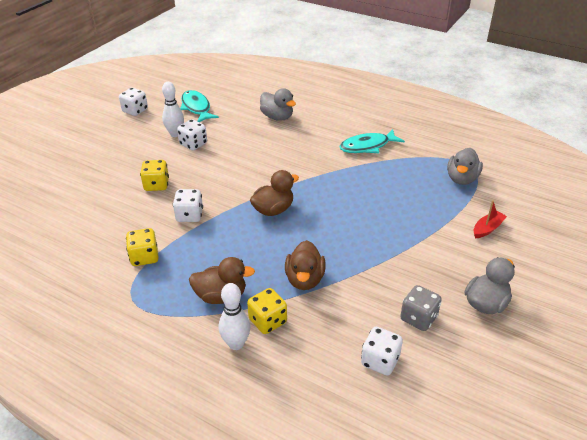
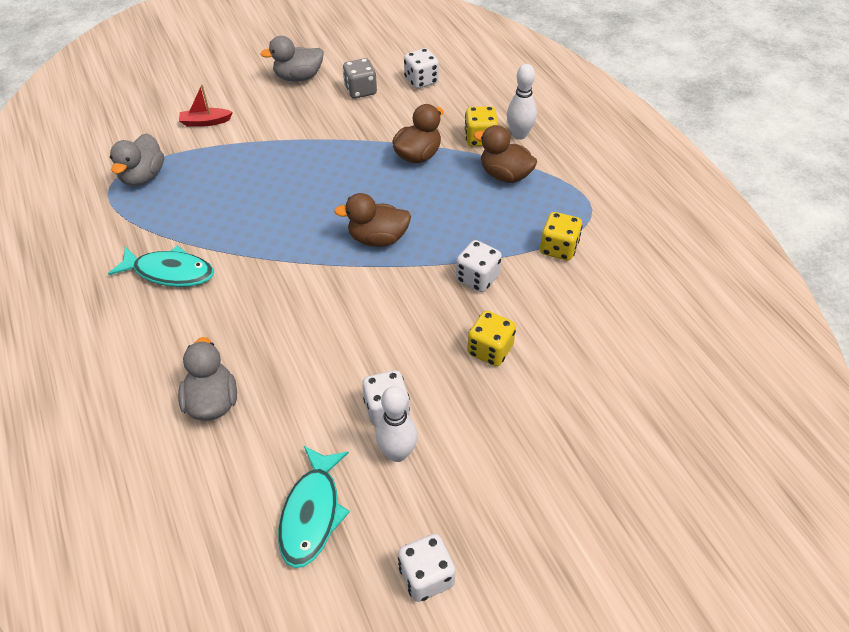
camera: 145 degrees left, 10 degrees up
grey duck [447,148,483,185] -> grey duck turned 135 degrees clockwise [110,133,164,186]

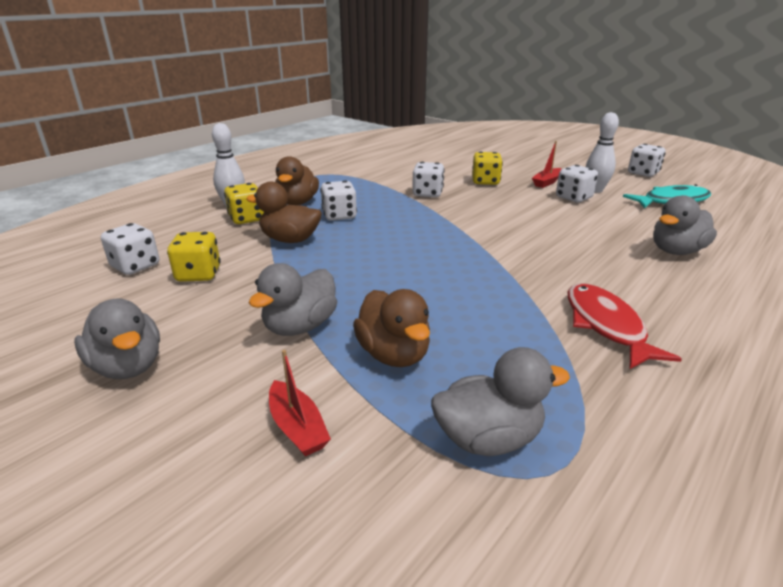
camera: 115 degrees left, 20 degrees down
turquoise fish [108,246,214,287] -> red fish [568,283,682,369]
brown duck [334,193,411,247] -> brown duck moved to [353,289,430,367]
grey dice [343,58,377,98] -> none
yellow dice [540,212,583,261] -> yellow dice moved to [167,232,221,282]
none -> grey duck [249,263,337,336]
none -> white dice [320,180,357,221]
none -> red boat [532,141,562,188]

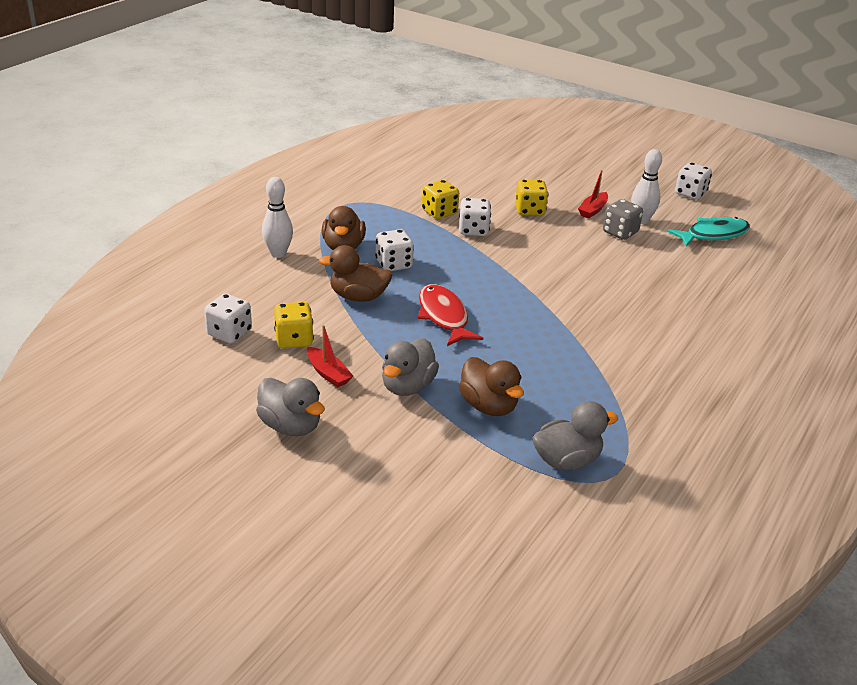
camera: 10 degrees left, 5 degrees up
yellow dice [224,183,264,224] -> yellow dice moved to [422,180,459,219]
red boat [269,350,331,456] -> red boat moved to [307,325,353,387]
white dice [556,165,598,203] -> grey dice [603,199,643,240]
red fish [568,283,682,369] -> red fish moved to [418,284,483,346]
grey duck [653,195,717,255] -> none

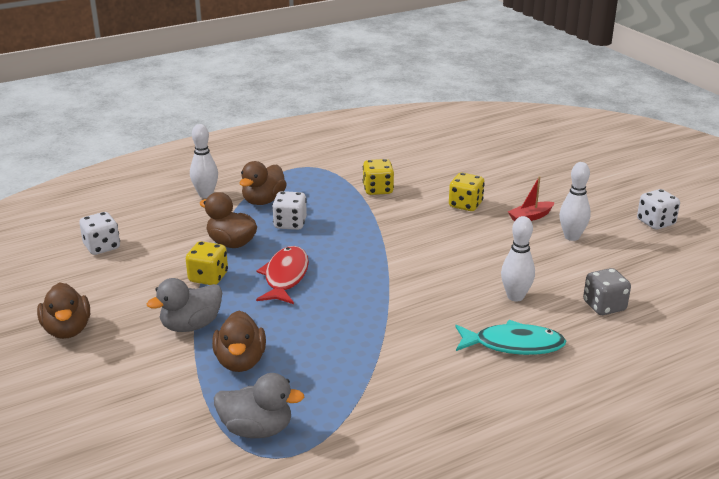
camera: 30 degrees right, 5 degrees down
grey duck [256,378,325,436] -> brown duck [37,282,90,339]
yellow dice [274,302,314,349] -> yellow dice moved to [186,241,228,285]
red boat [307,325,353,387] -> none
white dice [459,198,491,236] -> none
grey dice [603,199,643,240] -> grey dice moved to [583,268,631,315]
turquoise fish [667,217,750,247] -> turquoise fish moved to [455,320,566,355]
none -> white bowling pin [501,216,535,302]

